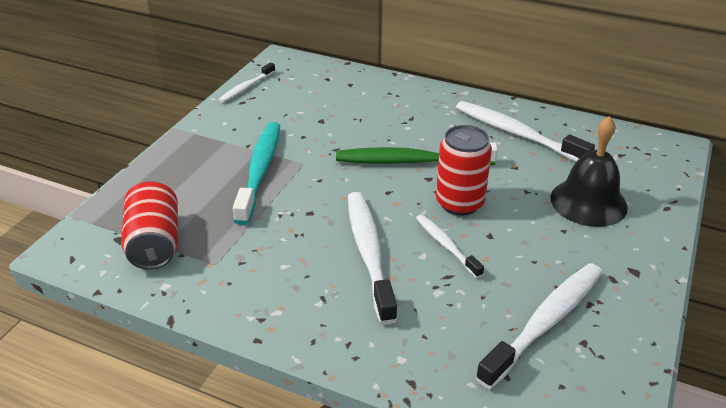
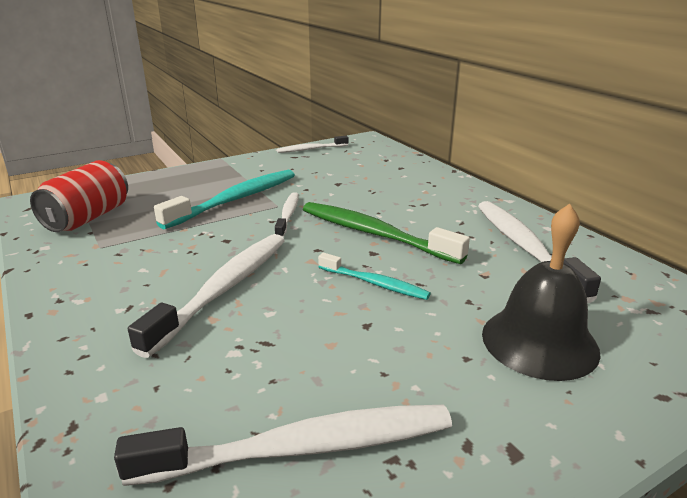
camera: 35 degrees right, 10 degrees down
white toothbrush [416,214,484,278] -> white toothbrush moved to [275,192,299,237]
red can [436,125,492,216] -> turquoise toothbrush [318,253,431,300]

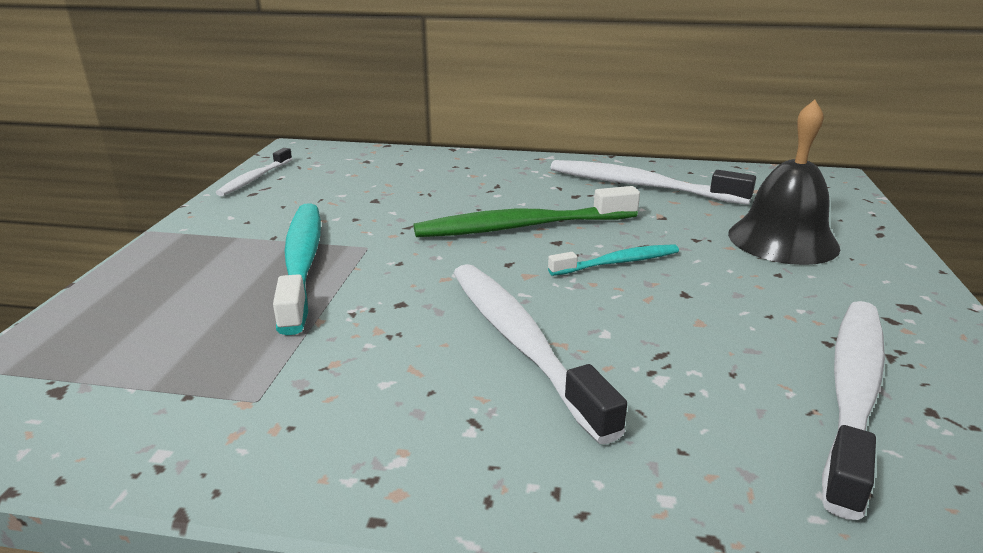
camera: 50 degrees left, 0 degrees up
red can [30,160,128,232] -> none
white toothbrush [275,192,299,237] -> none

